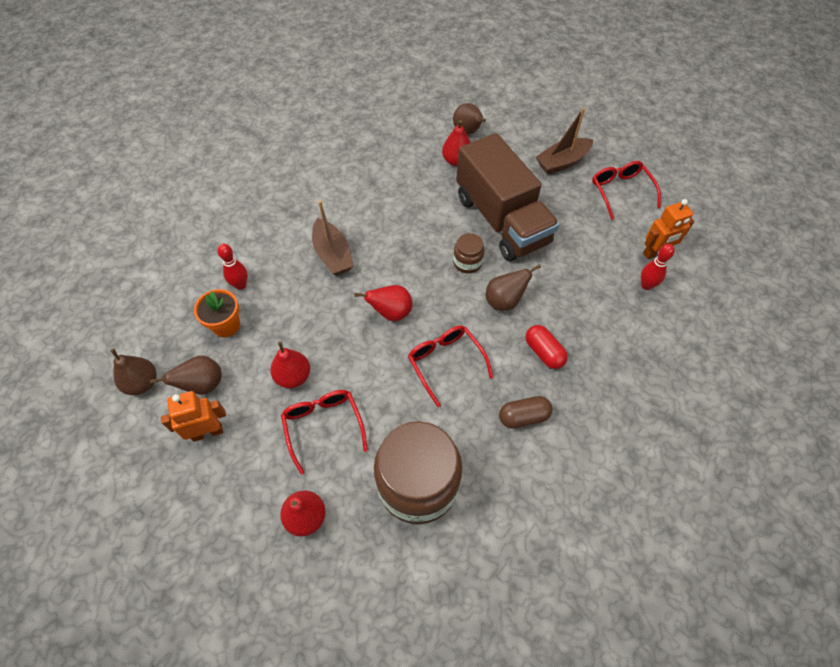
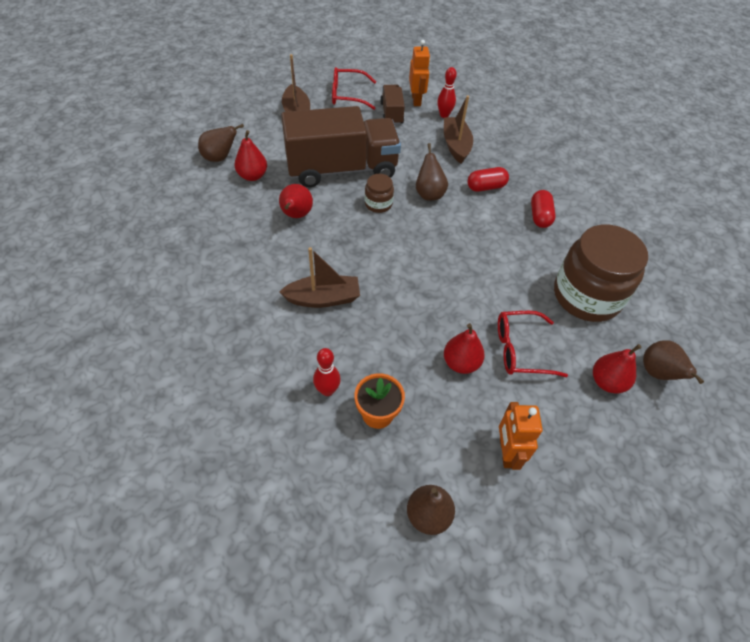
camera: 75 degrees left, 5 degrees down
brown pear [150,355,222,395] -> brown pear moved to [643,340,704,384]
red pear [354,285,413,321] -> red pear moved to [279,184,313,218]
red glasses [408,325,493,407] -> none
brown capsule [499,396,553,429] -> red capsule [531,190,556,228]
none -> brown truck [380,85,405,125]
none -> brown boat [444,96,473,164]

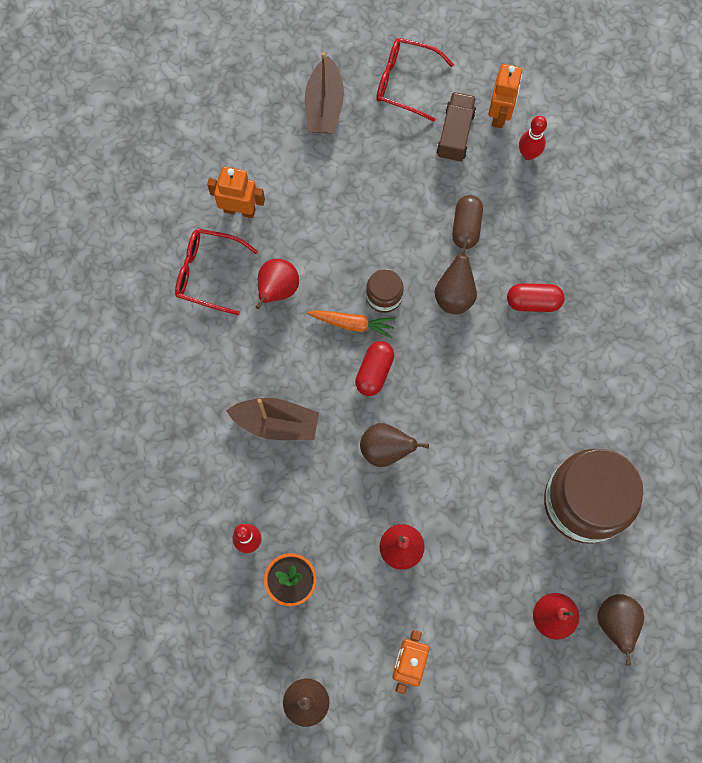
camera: 20 degrees right, 20 degrees up
brown pear [198,124,244,162] -> brown pear moved to [360,423,429,467]
red pear [235,130,267,181] -> orange robot [207,166,265,218]
brown truck [281,106,401,187] -> none
brown boat [444,96,473,164] -> none
red glasses [498,311,568,377] -> red glasses moved to [175,228,258,315]
red capsule [531,190,556,228] -> red capsule moved to [355,341,394,396]
none -> orange carrot [307,310,396,339]
none -> brown capsule [452,195,483,249]

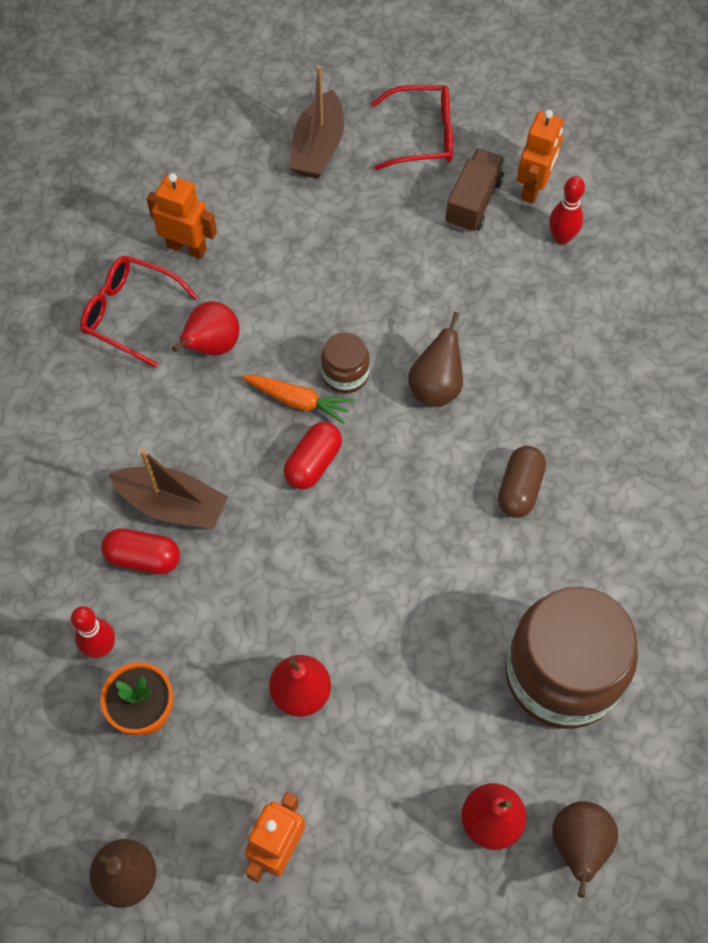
camera: 10 degrees right, 10 degrees down
brown pear [360,423,429,467] -> none
red glasses [376,38,454,122] -> red glasses turned 150 degrees clockwise [371,85,453,170]
brown capsule [452,195,483,249] -> brown capsule moved to [498,446,546,518]
red capsule [507,283,565,312] -> red capsule moved to [101,528,180,574]

